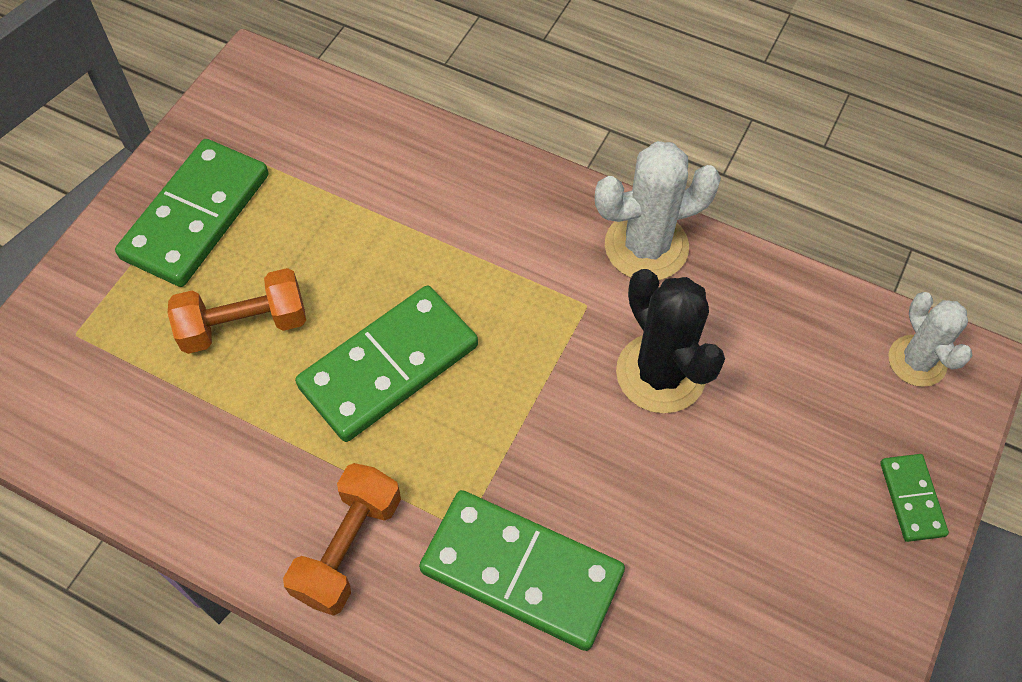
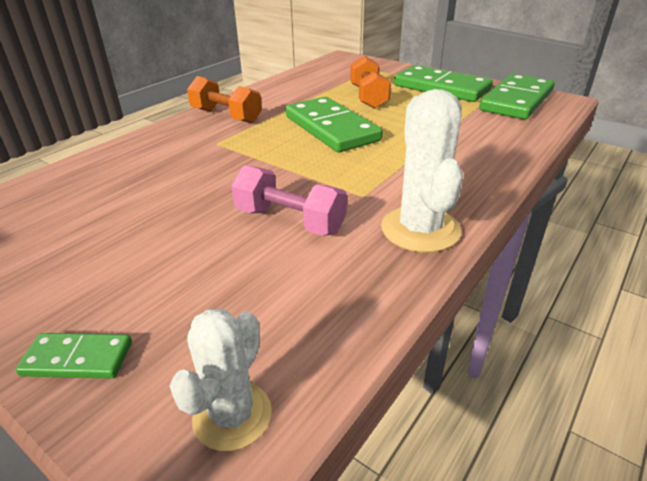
camera: 100 degrees right, 25 degrees down
green domino [419,490,625,651] -> green domino moved to [479,74,555,120]
black cactus [616,269,725,413] -> pink dumbbell [231,165,347,236]
white cactus [889,292,973,387] -> white cactus turned 60 degrees counterclockwise [170,309,272,451]

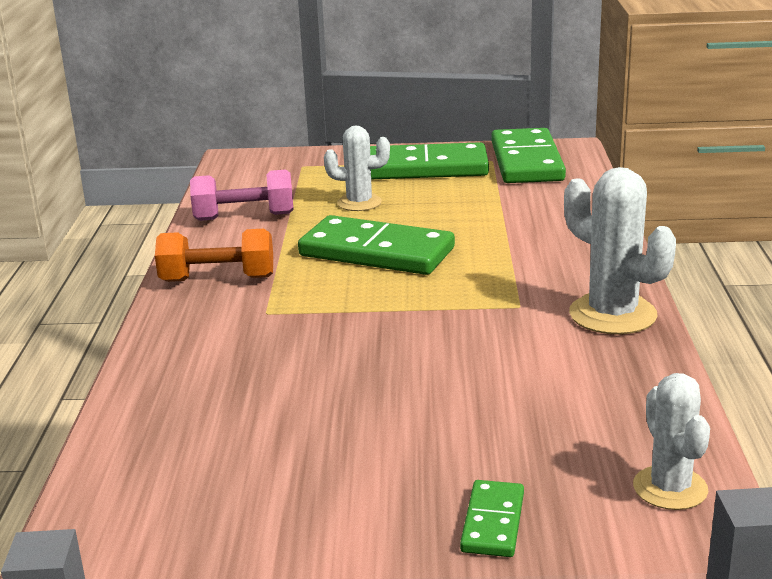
camera: 35 degrees left, 10 degrees down
green domino [15,333,132,378] -> green domino turned 45 degrees counterclockwise [460,480,524,557]
pink dumbbell [231,165,347,236] -> pink dumbbell moved to [190,169,293,221]
orange dumbbell [350,56,391,109] -> white cactus [324,126,390,211]

